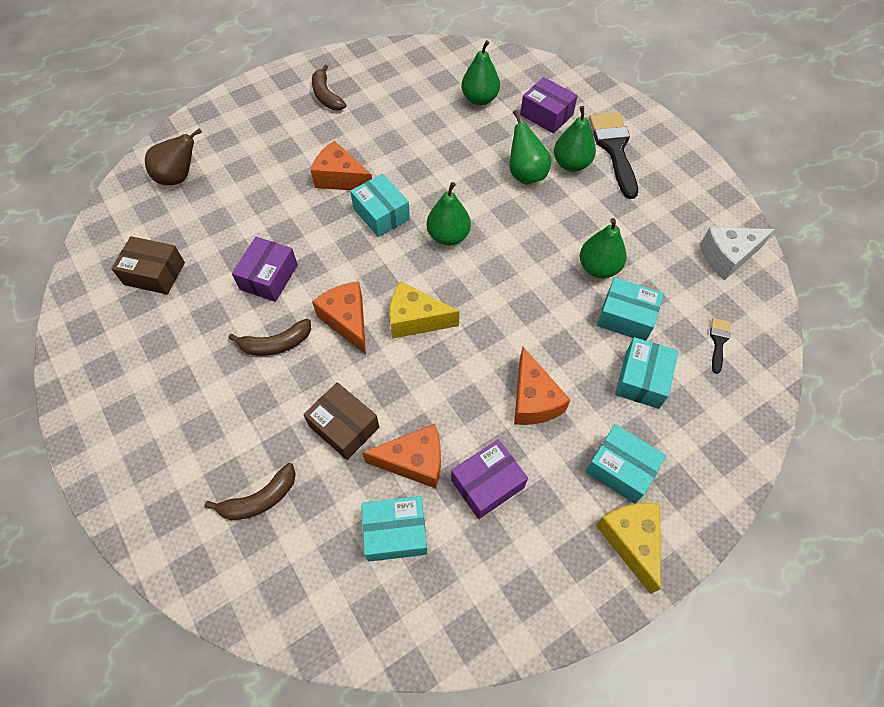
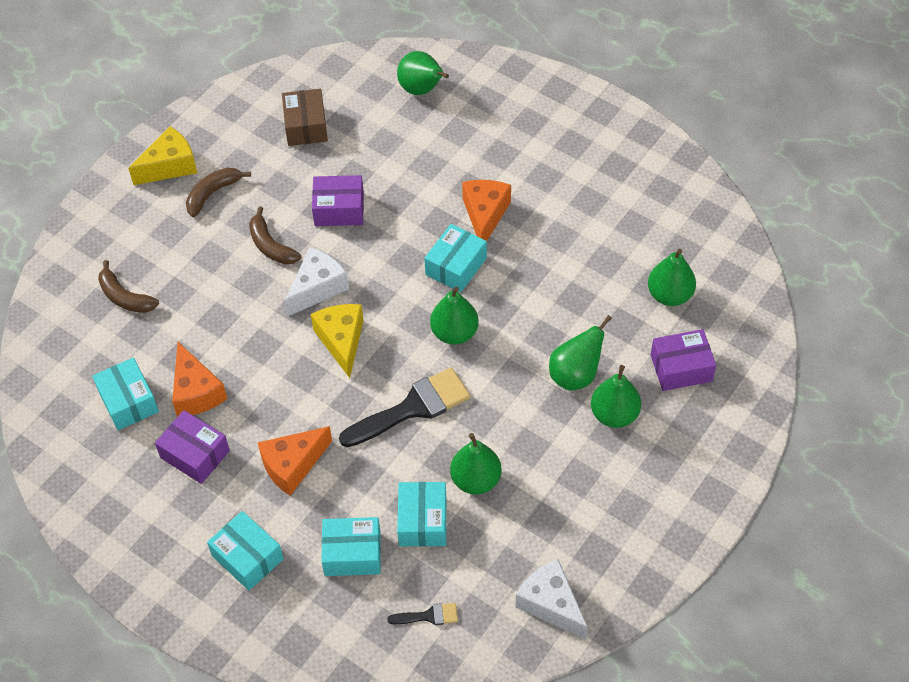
camera: 70 degrees right, 5 degrees down
brown pear [145,128,202,185] -> green pear [397,51,449,95]
brown box [303,382,379,460] -> none
brown banana [312,65,347,110] -> brown banana moved to [186,167,251,217]
orange cheese [312,281,366,354] -> white cheese [285,247,349,316]
purple box [520,77,578,134] -> purple box turned 60 degrees clockwise [651,329,716,391]
turquoise box [585,424,666,504] -> turquoise box turned 60 degrees counterclockwise [207,511,284,590]
black brush [589,112,638,199] -> black brush moved to [339,367,470,447]
yellow cheese [596,503,661,594] -> yellow cheese moved to [128,126,197,185]

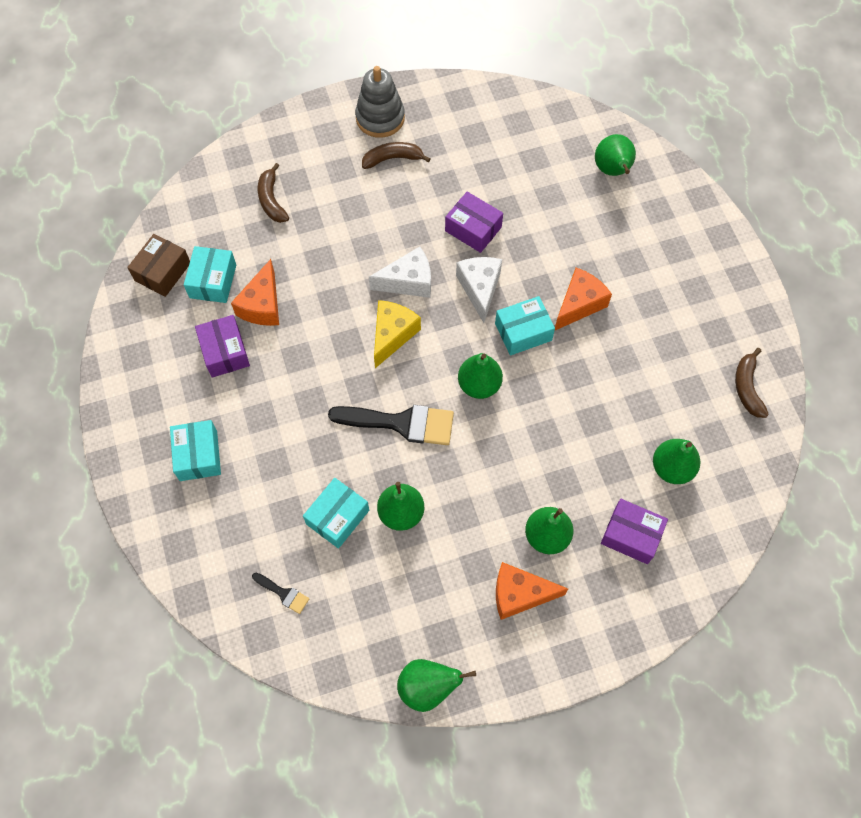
camera: 35 degrees right, 10 degrees up
yellow cheese [128,126,197,185] -> grey stacking toy [355,66,405,138]
brown banana [249,206,301,264] -> brown banana moved to [735,348,769,418]
orange cheese [258,426,332,496] -> orange cheese moved to [496,562,568,620]
brown box [282,89,328,146] -> brown box moved to [127,234,190,297]
turquoise box [321,517,381,576] -> none
white cheese [516,559,588,640] -> white cheese moved to [456,257,502,323]
green pear [549,315,612,391] -> green pear moved to [397,659,476,712]

